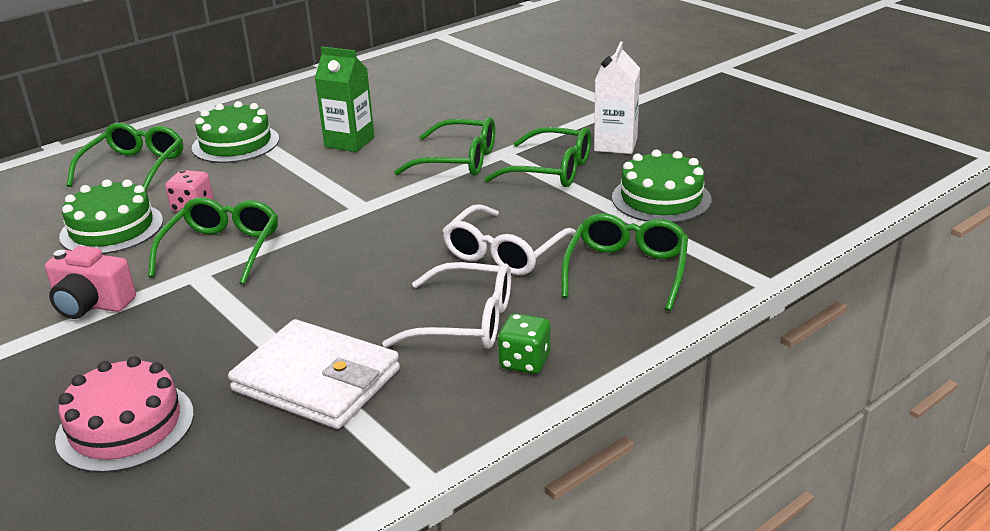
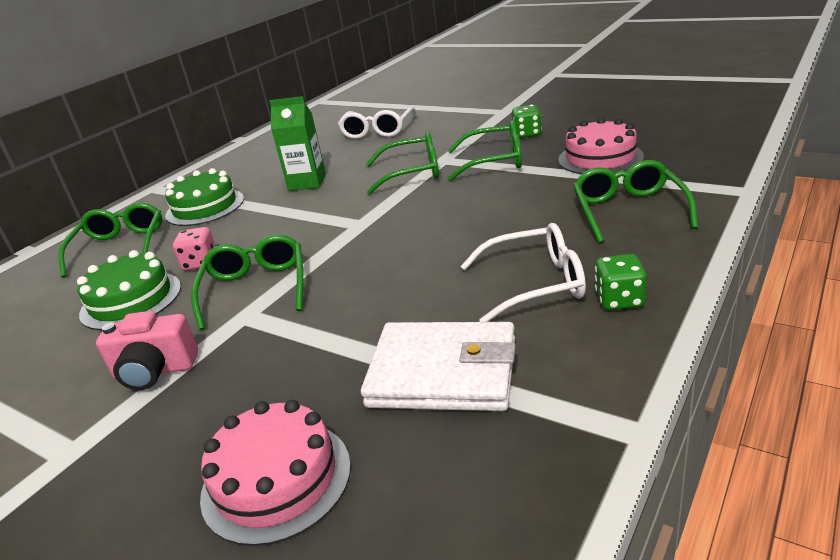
camera: 15 degrees left, 0 degrees up
white glasses [442,204,576,275] -> white glasses moved to [338,107,416,139]
white carton [594,42,640,154] -> green dice [512,105,542,138]
green cake [612,149,712,223] -> pink cake [558,118,644,174]

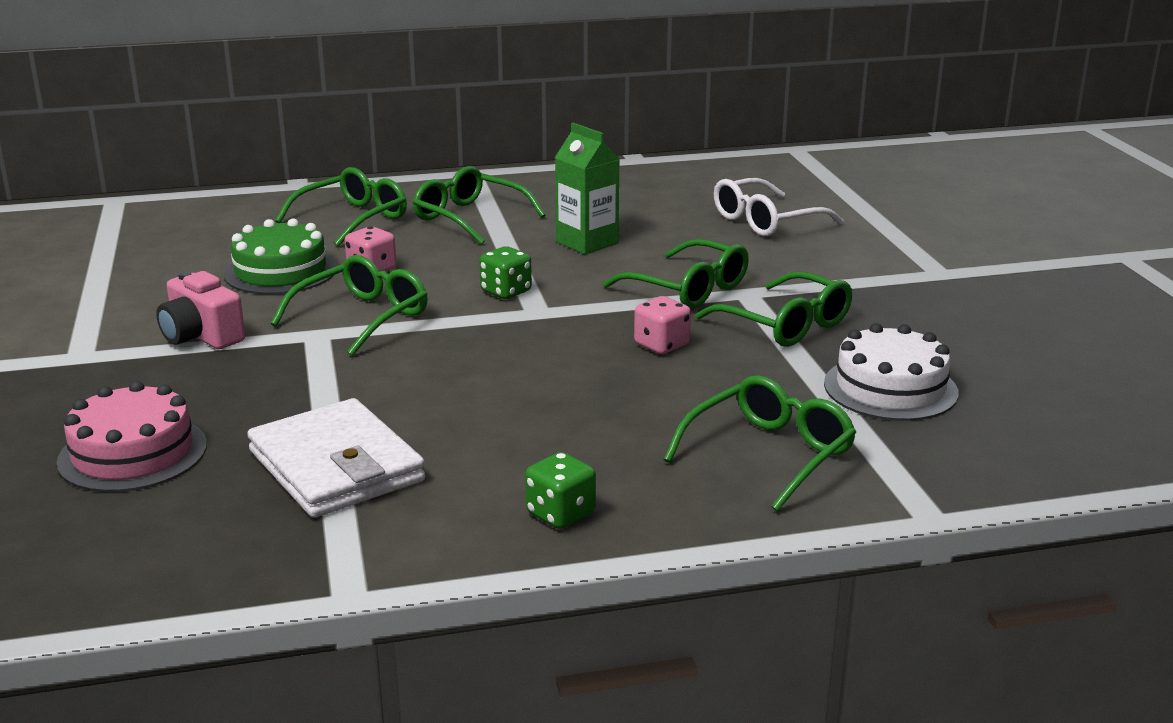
camera: 40 degrees right, 5 degrees down
green cake [165,168,244,226] -> green glasses [413,166,546,244]
white glasses [461,223,586,322] -> none
green dice [512,105,542,138] -> green dice moved to [479,246,532,299]
pink cake [558,118,644,174] -> white cake [824,323,959,421]
none -> pink dice [634,296,691,354]

